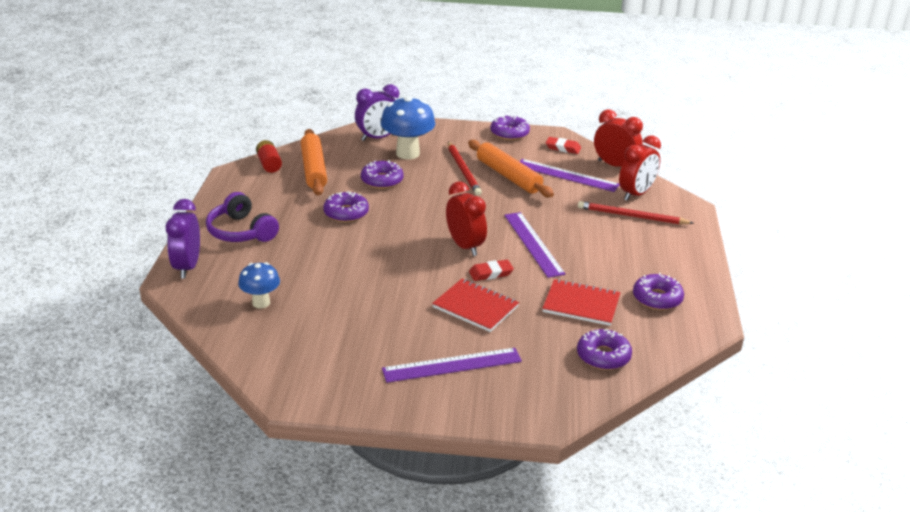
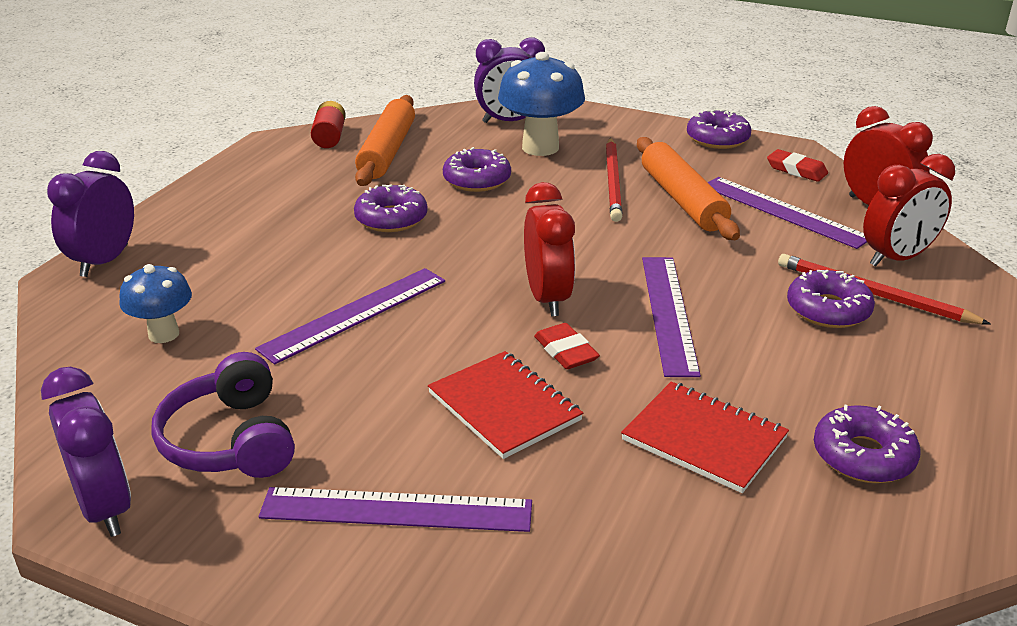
camera: 20 degrees right, 0 degrees up
purple headphones [206,192,279,242] -> purple headphones moved to [151,352,295,478]
red eraser [469,260,514,281] -> red eraser turned 60 degrees clockwise [534,323,600,369]
purple donut [577,329,632,370] -> purple donut moved to [787,270,875,328]
none -> purple clock [41,367,131,537]
none -> purple ruler [255,268,445,365]

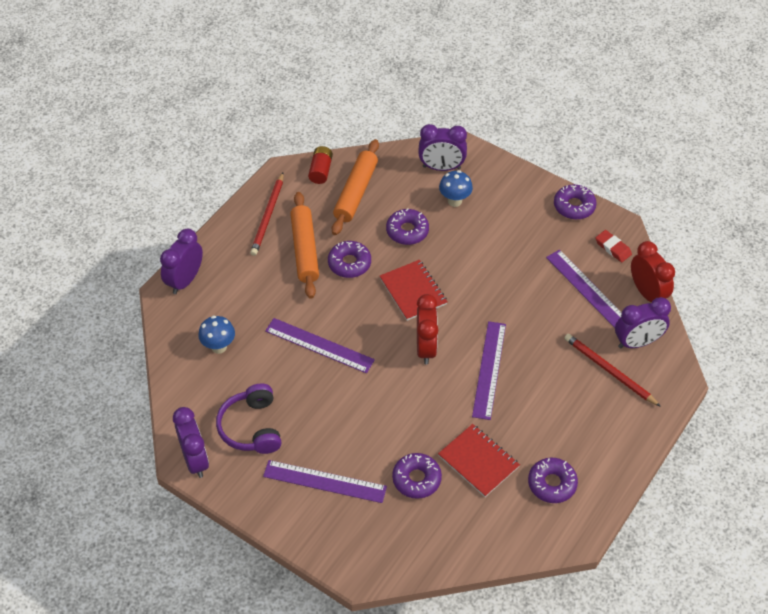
camera: 10 degrees right, 20 degrees up
purple ruler [255,268,445,365] -> purple ruler turned 60 degrees clockwise [265,318,375,373]
red notebook [428,351,583,459] -> red notebook moved to [380,260,448,321]
blue mushroom [498,52,585,156] -> blue mushroom [439,170,473,207], size x0.60
red eraser [534,323,600,369] -> none
red pencil [606,138,622,222] -> red pencil moved to [250,173,284,256]
orange rolling pin [637,137,740,240] -> orange rolling pin moved to [290,192,319,299]
purple donut [787,270,875,328] -> purple donut moved to [392,453,442,499]
red clock [863,154,955,267] -> purple clock [615,297,671,348]

